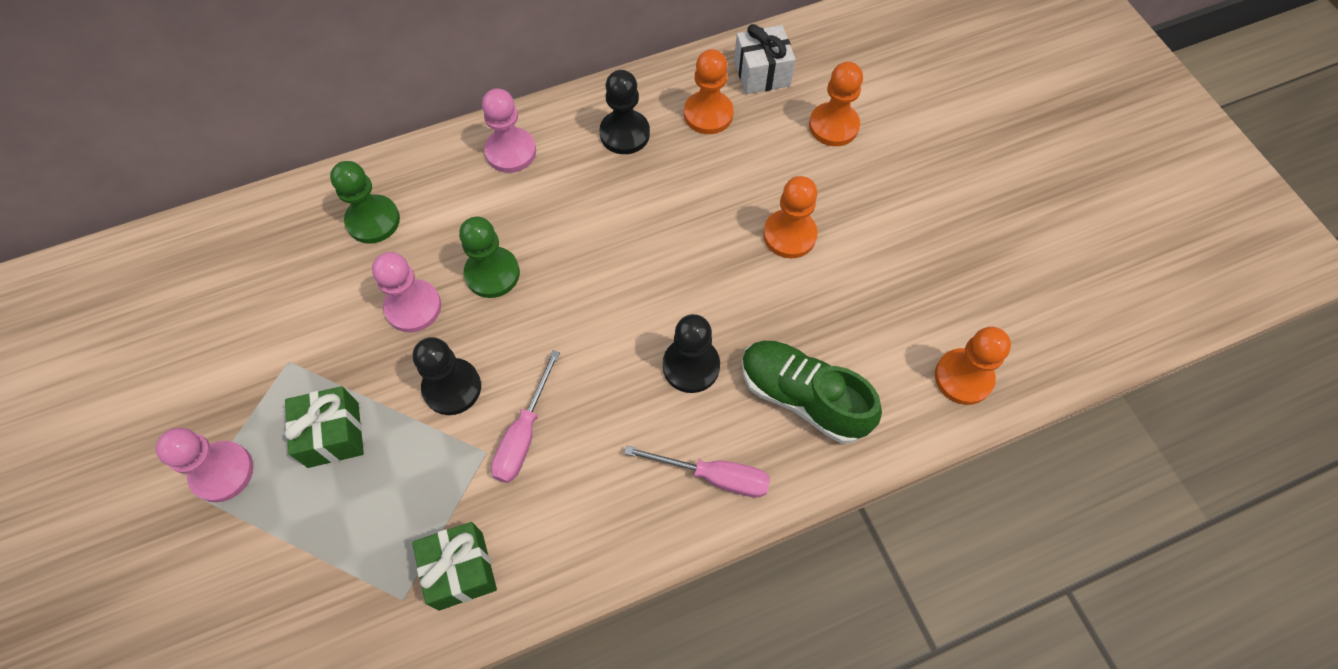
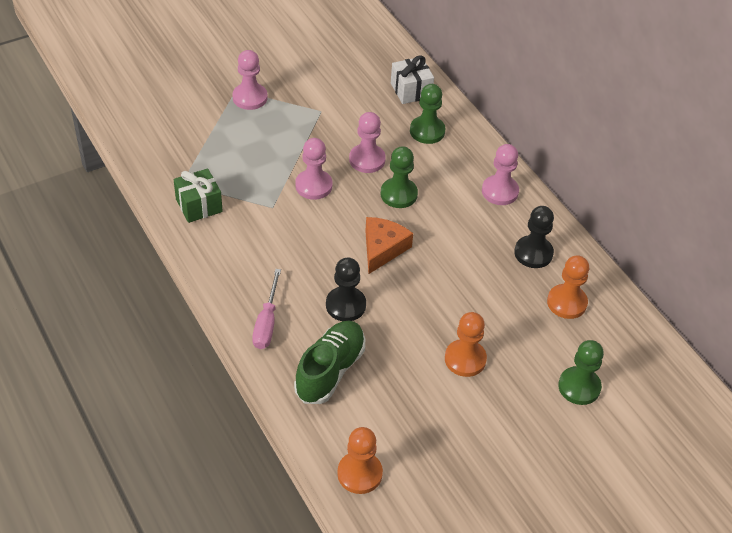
camera: 80 degrees right, 15 degrees down
green gift [285,386,364,468] -> none
black pawn [413,337,481,415] -> pink pawn [295,138,333,200]
pink screwdriver [491,350,560,483] -> none
white gift [734,24,796,94] -> white gift moved to [391,55,434,104]
orange pawn [809,62,863,146] -> green pawn [558,340,604,405]
none -> orange cheese [365,217,413,274]

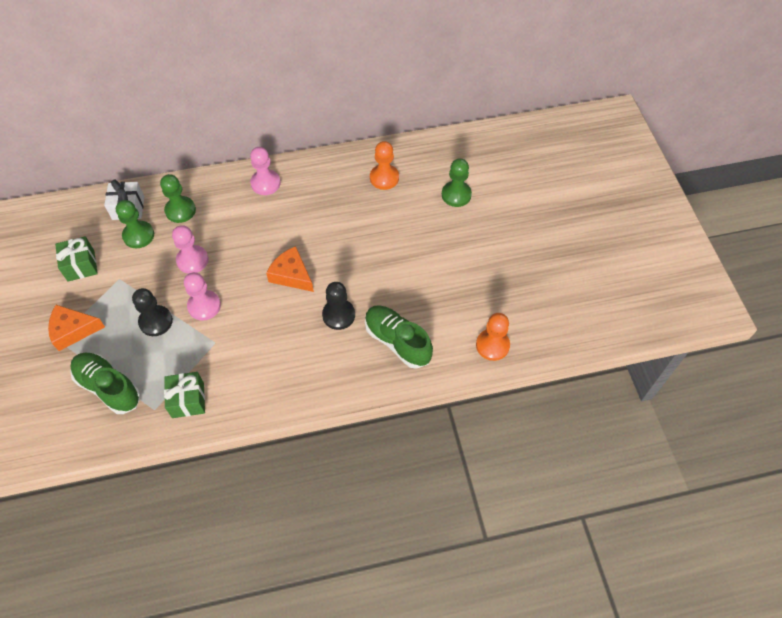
camera: 70 degrees left, 10 degrees up
pink pawn [233,50,267,110] -> orange cheese [48,305,105,351]
pink screwdriver [252,269,281,349] -> none
green pawn [381,146,418,208] -> green pawn moved to [116,200,154,248]
orange pawn [445,312,487,377] -> none
black pawn [514,206,554,268] -> black pawn moved to [132,288,173,336]
none -> green gift [55,236,98,282]
none -> green shoe [70,353,141,414]

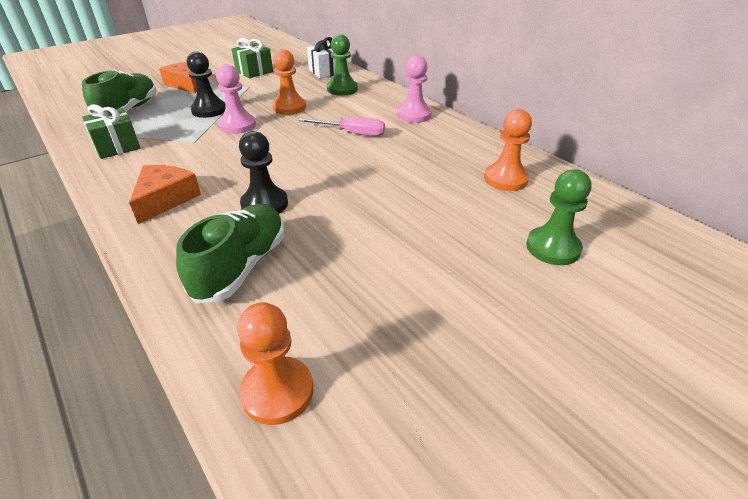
camera: 65 degrees right, 20 degrees down
green pawn [116,200,154,248] -> none
pink pawn [172,225,209,274] -> orange pawn [272,49,306,115]
orange cheese [266,246,314,292] -> orange cheese moved to [129,165,201,224]
none -> pink screwdriver [298,117,385,136]

